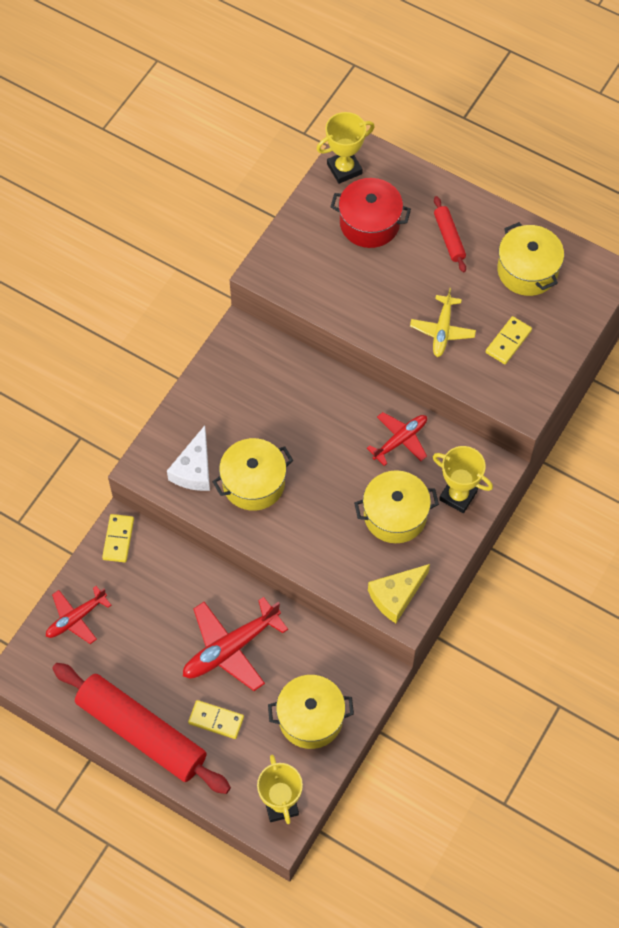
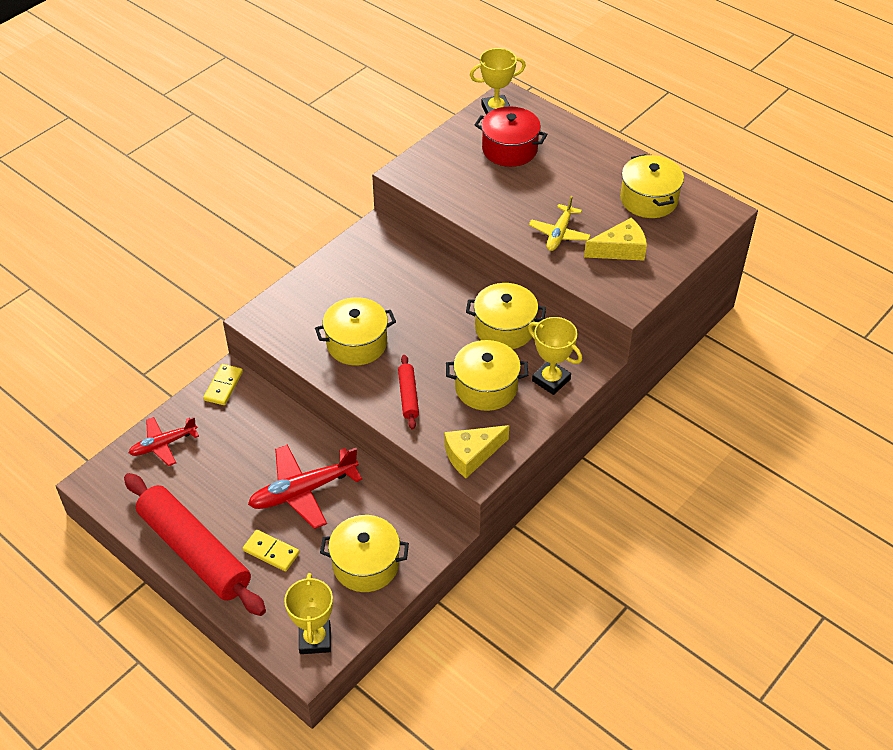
camera: 10 degrees right, 15 degrees down
white cheese [167,425,210,491] -> none
red plane [367,412,427,466] -> yellow pot [466,283,546,349]
red rolling pin [434,196,466,272] -> red rolling pin moved to [398,355,419,430]
yellow domino [486,316,532,364] -> yellow cheese [584,218,647,261]

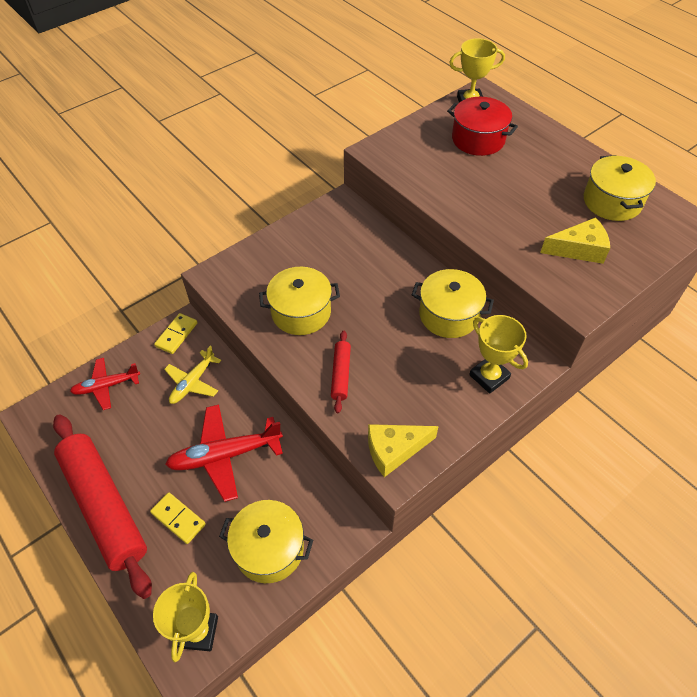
camera: 10 degrees right, 5 degrees up
yellow pot [446,340,528,411] -> none
yellow plane [529,196,591,251] -> yellow plane moved to [164,346,221,404]

